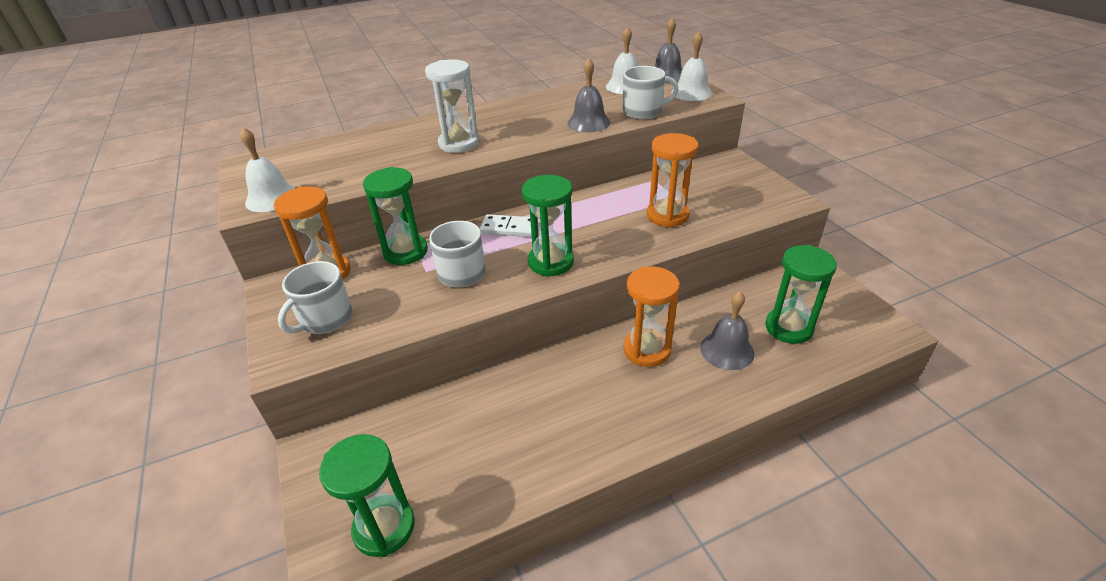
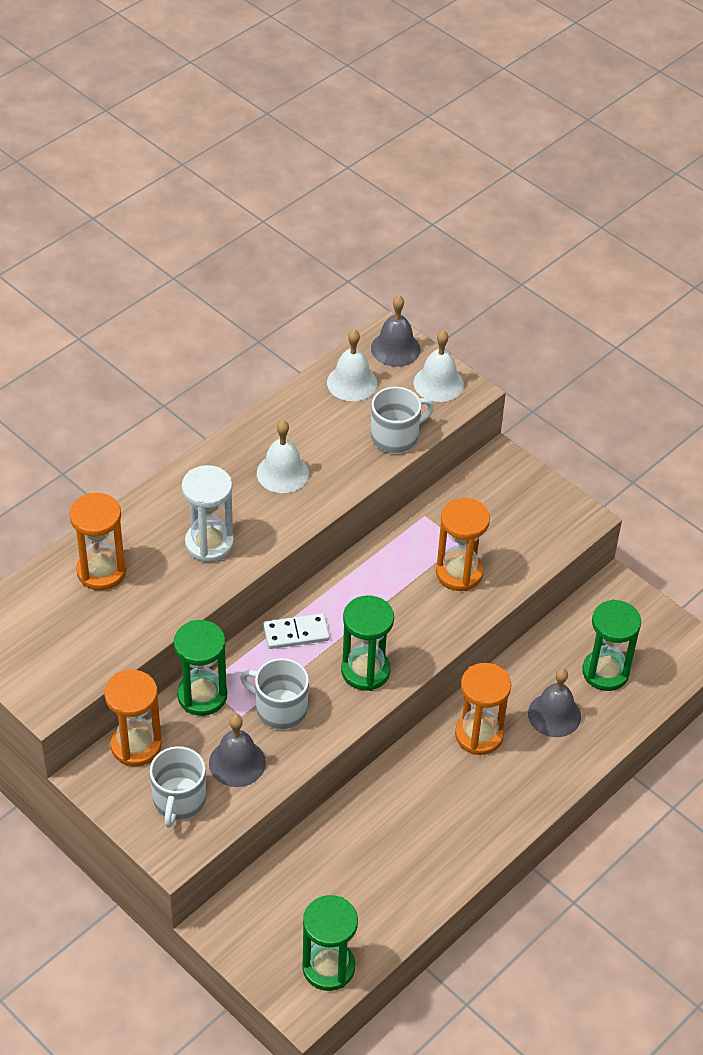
camera: 25 degrees left, 10 degrees up
white bell [240,127,296,212] -> white bell moved to [257,420,309,493]
grey bell [567,58,611,132] -> grey bell moved to [209,715,266,787]
none -> orange hourglass [69,493,127,590]

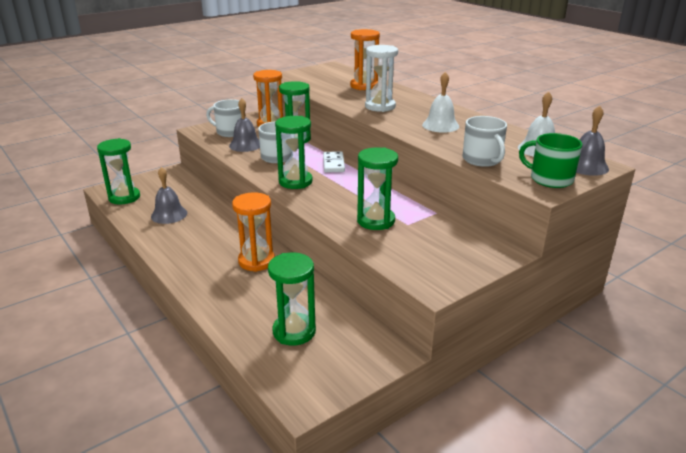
camera: 100 degrees right, 20 degrees down
white bell [414,330,464,402] -> green mug [519,133,582,188]
orange hourglass [436,498,490,591] -> green hourglass [357,147,398,230]
grey bell [528,668,581,737] -> grey bell moved to [151,167,187,224]

